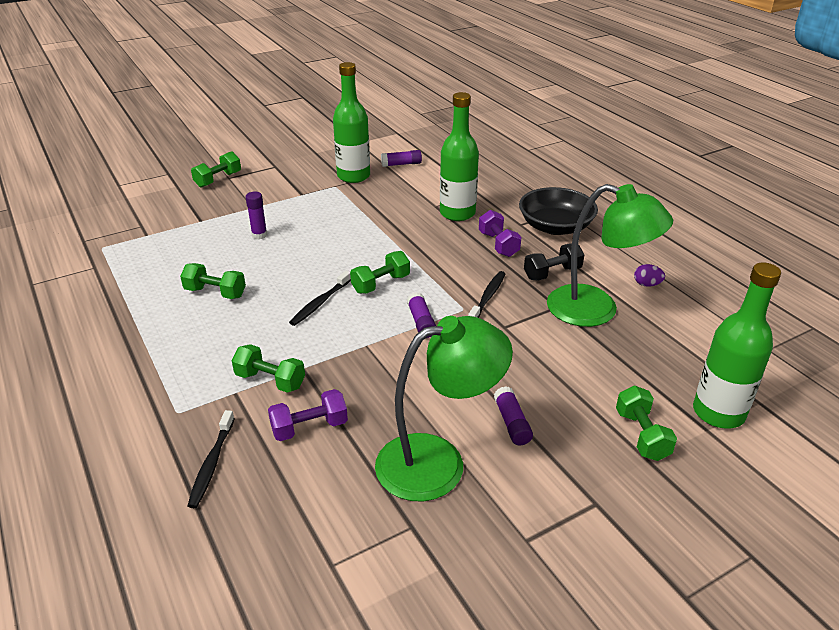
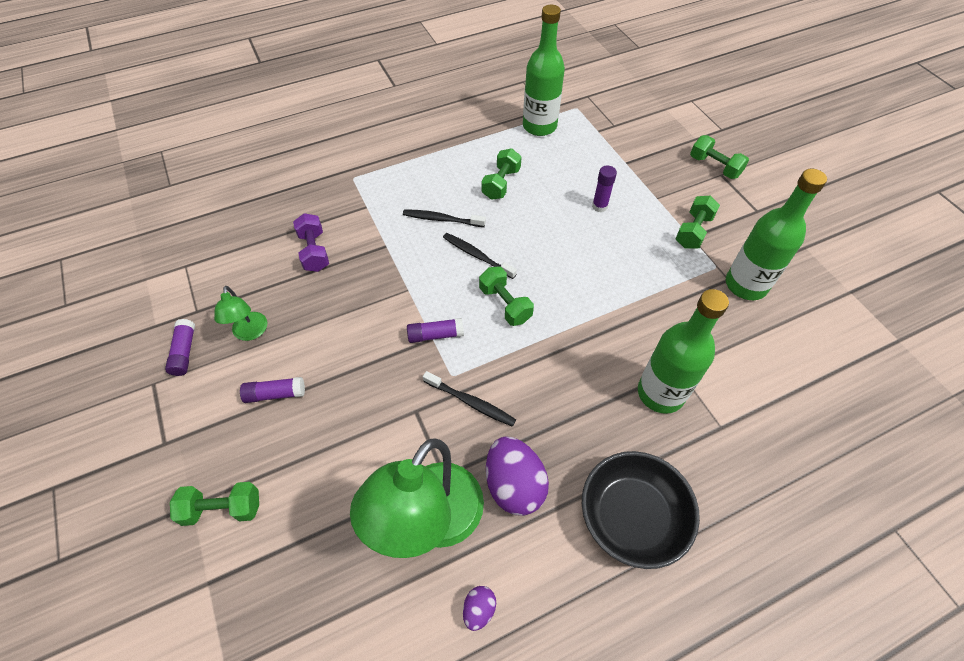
camera: 95 degrees right, 20 degrees up
black toothbrush [187,410,235,508] -> black toothbrush moved to [403,209,486,227]
green dumbbell [232,344,305,393] -> green dumbbell moved to [676,196,720,249]
green lamp [375,316,513,502] -> green lamp [214,286,267,341], size x0.49
purple glue stick [381,150,422,167] -> purple glue stick moved to [165,319,195,376]
purple dumbbell [479,210,521,257] -> none
black dumbbell [524,243,584,281] -> purple egg [486,436,549,516]
green bottle [693,263,781,428] -> green bottle moved to [523,5,565,136]

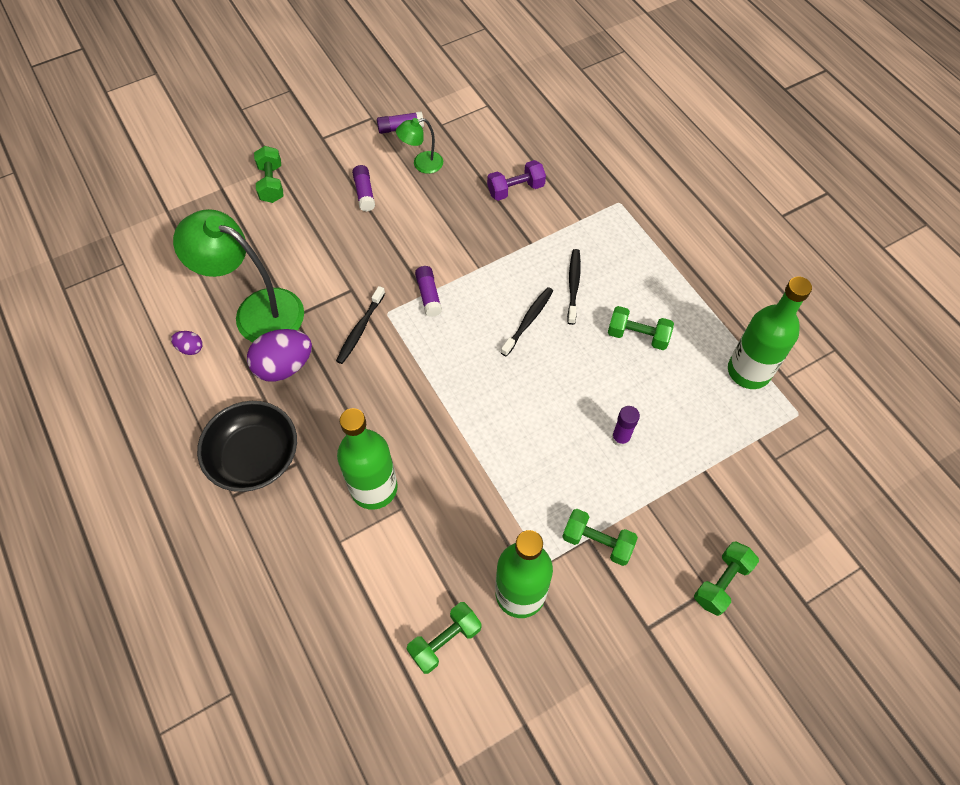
camera: 85 degrees right, 5 degrees up
green dumbbell [479,267,534,326] -> green dumbbell moved to [406,602,481,674]

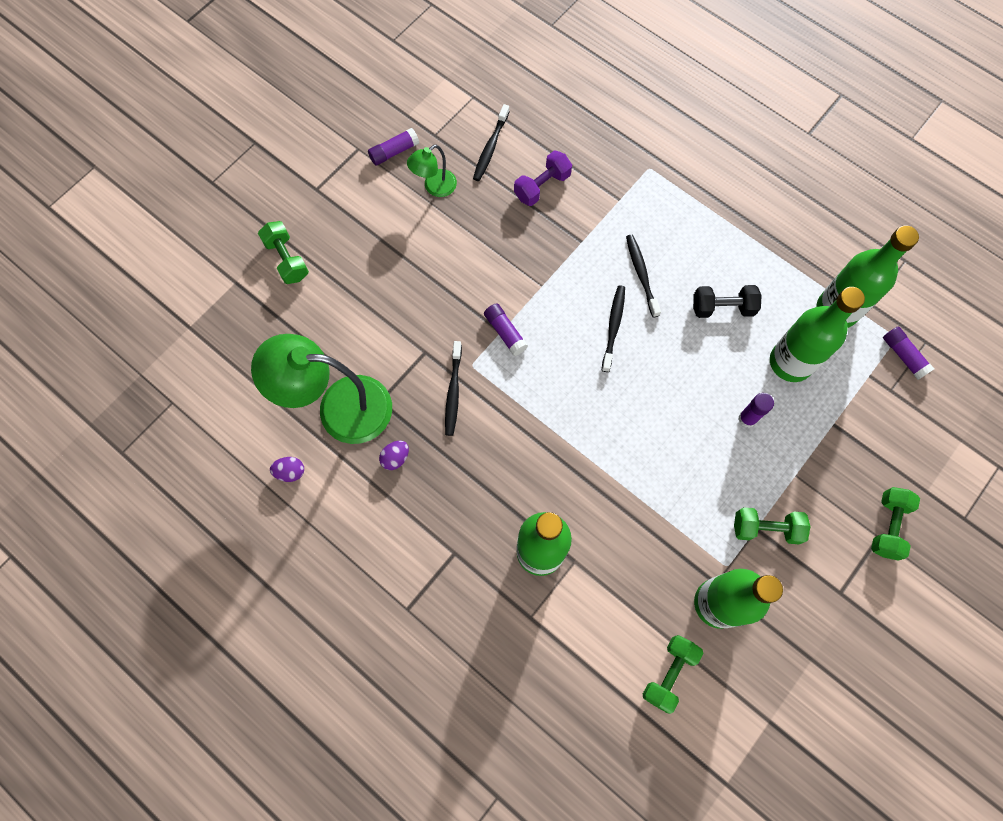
camera: 20 degrees left, 10 degrees up
black bowl [197,401,297,492] -> none
purple egg [247,329,312,382] -> purple egg [379,441,409,470], size x0.49
purple glue stick [352,165,375,212] -> purple glue stick moved to [883,326,934,380]
green dumbbell [608,306,674,350] -> black dumbbell [693,285,761,318]
none -> black toothbrush [473,104,510,181]
none -> green bottle [770,287,865,382]

